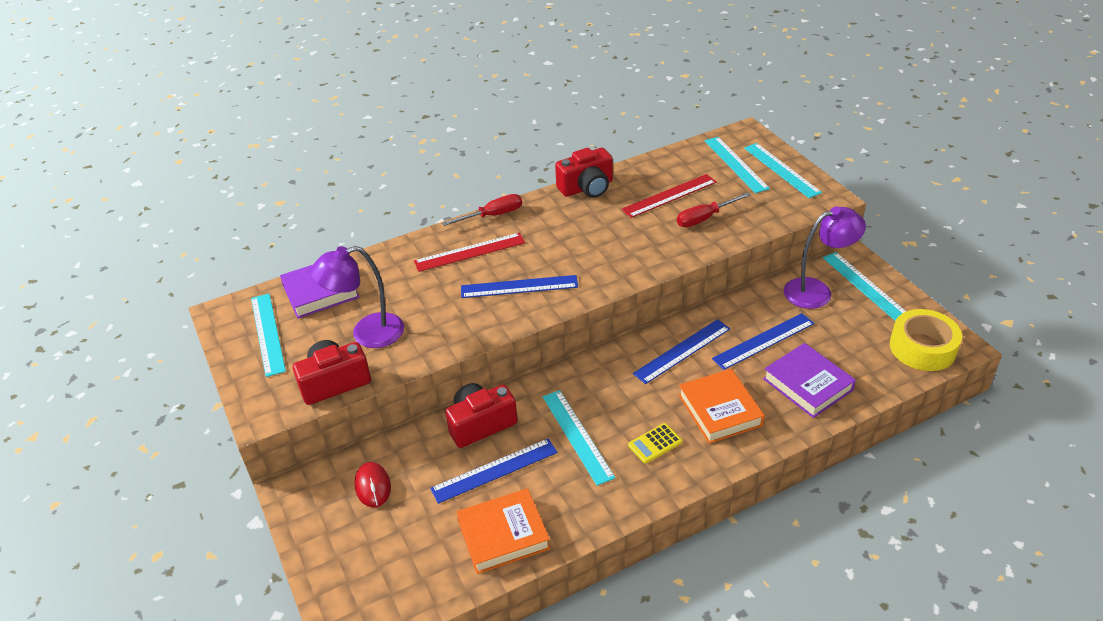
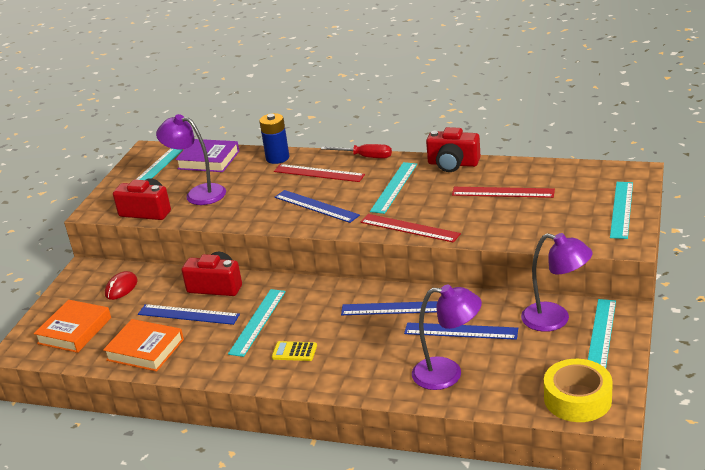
camera: 45 degrees right, 10 degrees down
red screwdriver [677,192,751,227] -> none
orange book [679,369,765,444] -> orange book moved to [34,300,111,353]
turquoise ruler [705,137,770,193] -> turquoise ruler moved to [370,162,417,214]
purple book [763,343,856,418] -> purple lamp [412,284,482,390]
none -> blue battery [259,113,289,164]
none -> red ruler [360,214,461,243]

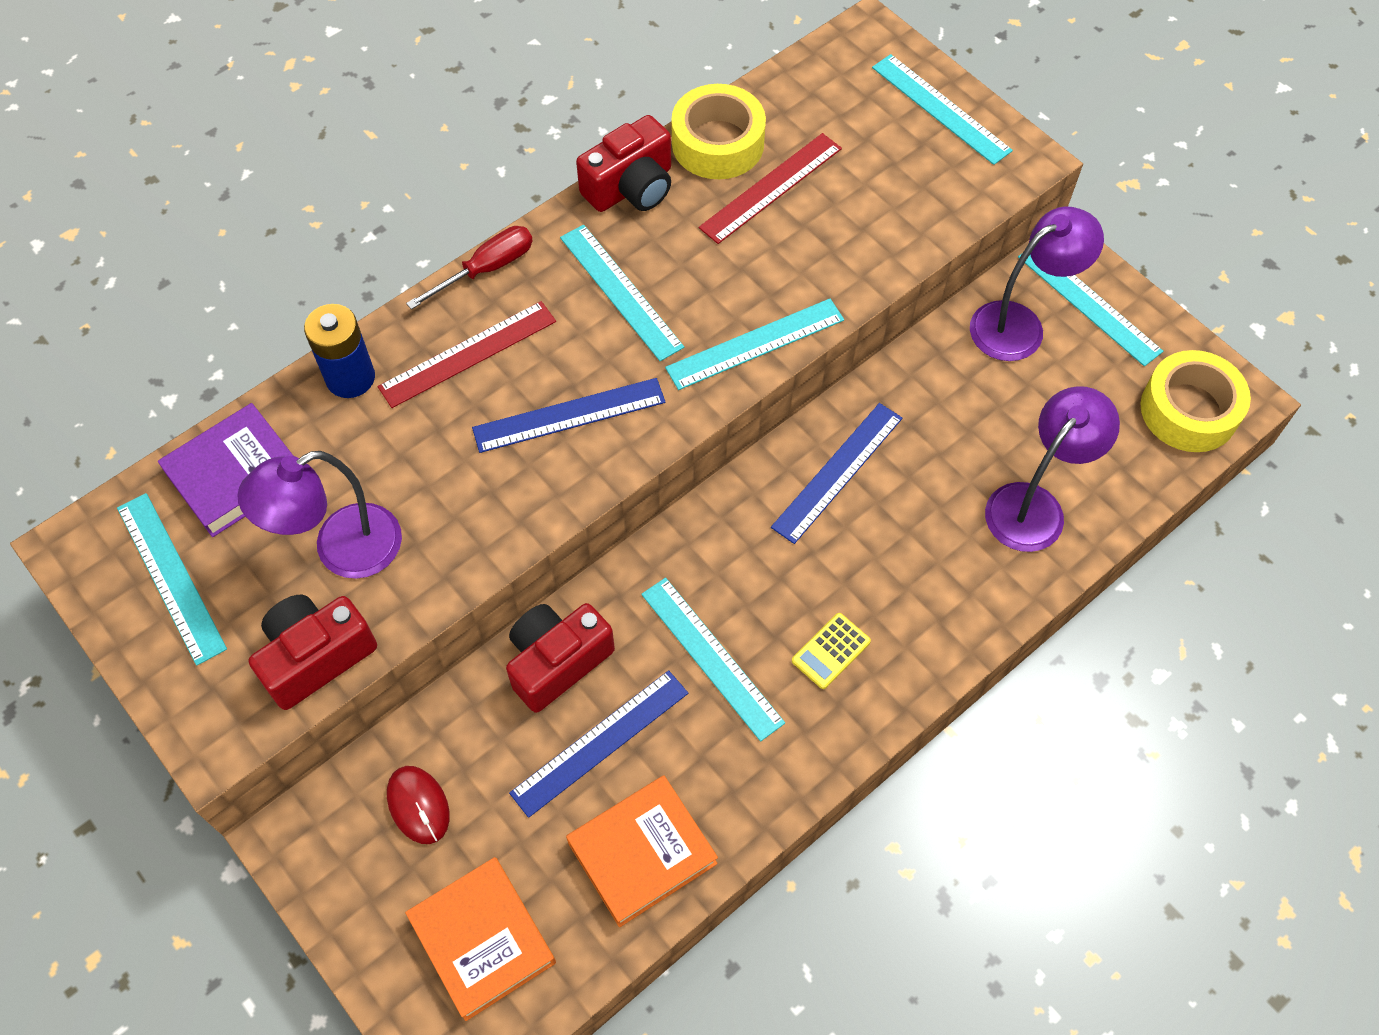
camera: 60 degrees left, 30 degrees up
red ruler [360,214,461,243] -> turquoise ruler [665,299,844,390]
blue ruler [404,322,518,340] -> none
none -> yellow tape [671,84,766,179]

